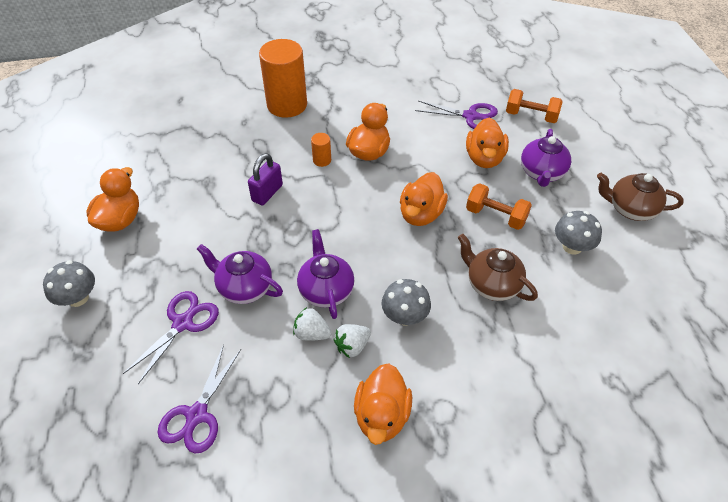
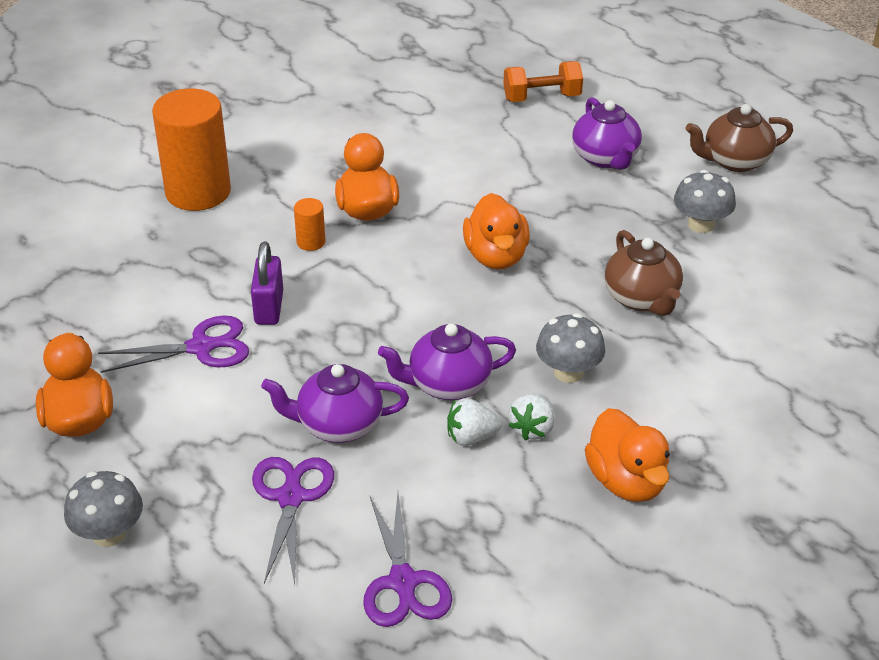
camera: 30 degrees left, 10 degrees down
purple teapot [297,229,355,319] -> purple teapot turned 60 degrees counterclockwise [378,323,516,400]
purple scissors [415,101,498,129] -> purple scissors moved to [98,316,249,373]
brown teapot [458,234,538,301] -> brown teapot turned 120 degrees counterclockwise [604,230,683,316]
orange duck [466,117,509,168] -> none
orange dumbbell [466,183,532,230] -> none

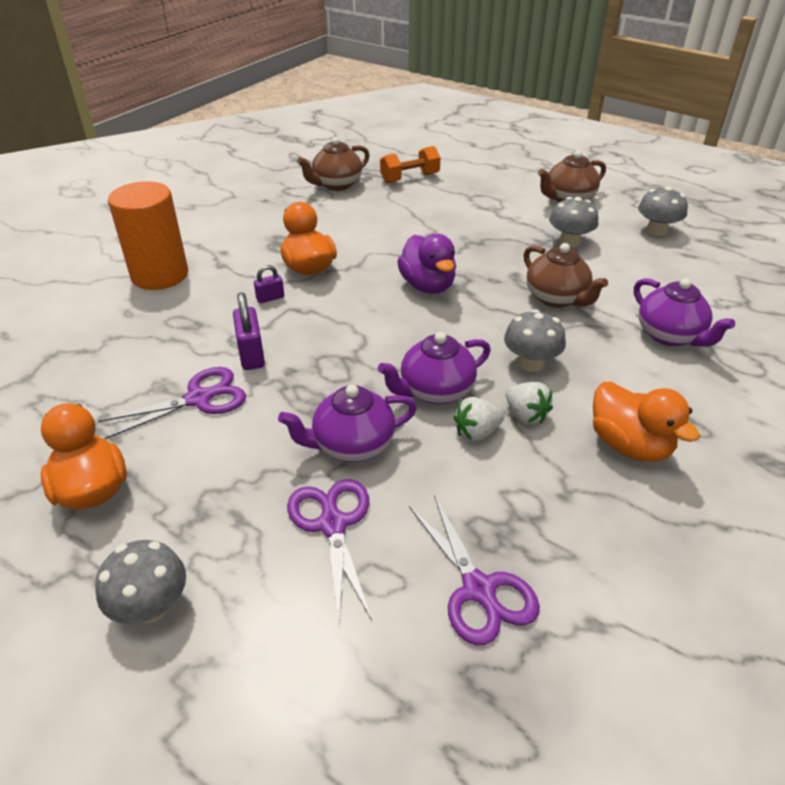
camera: 15 degrees left, 0 degrees up
orange cylinder [294,198,326,251] -> purple padlock [254,265,284,303]
orange duck [463,193,530,269] -> purple duck [397,234,456,294]
white strawberry [509,394,555,441] -> white strawberry turned 45 degrees counterclockwise [506,382,553,424]
purple teapot [572,97,642,170] -> purple teapot moved to [634,278,735,347]
none -> brown teapot [297,137,370,191]
none -> grey mushroom [638,186,688,236]

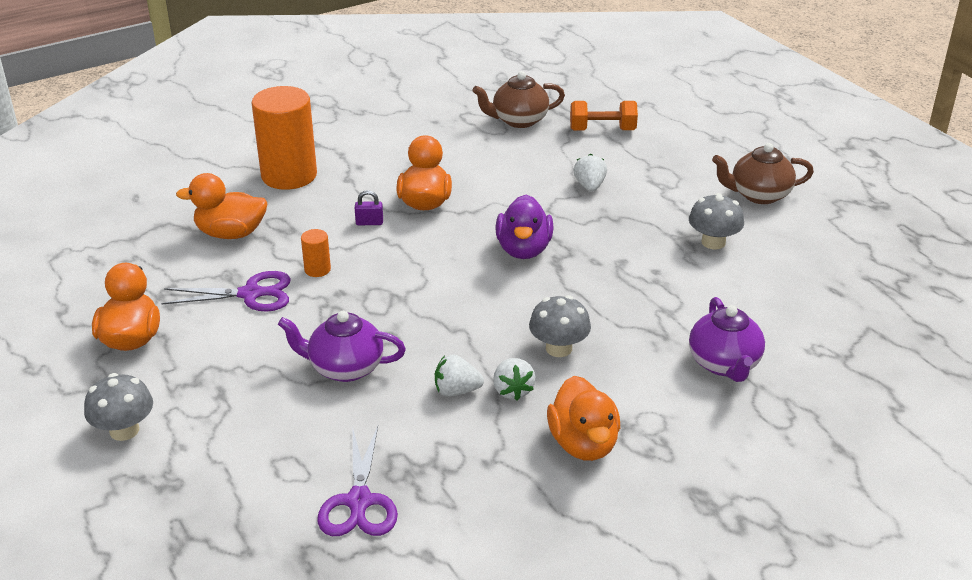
camera: 25 degrees right, 5 degrees down
purple padlock [233,292,265,370] -> orange cylinder [301,229,331,277]
purple scissors [287,479,372,623] -> none
purple teapot [378,332,491,404] -> none
brown teapot [523,243,608,308] -> none
grey mushroom [638,186,688,236] -> none
none -> orange duck [176,173,267,239]
none -> white strawberry [573,154,607,192]

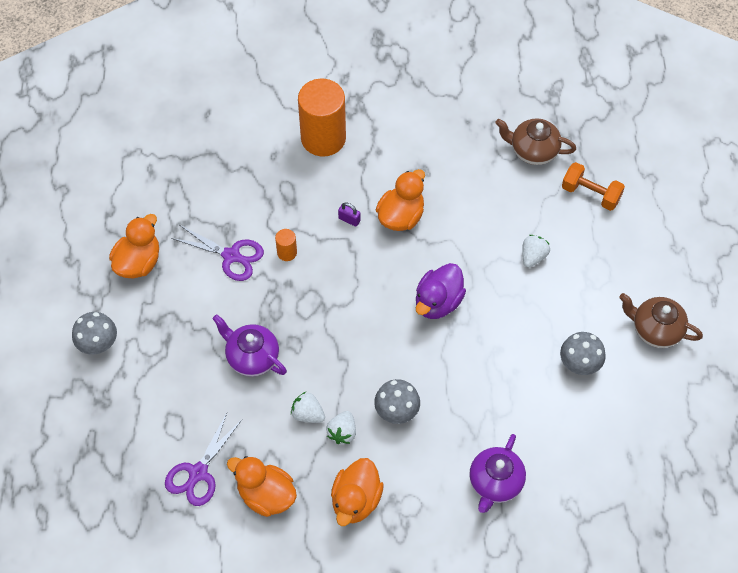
camera: 30 degrees right, 25 degrees up
orange duck [176,173,267,239] -> orange duck moved to [227,456,297,517]

